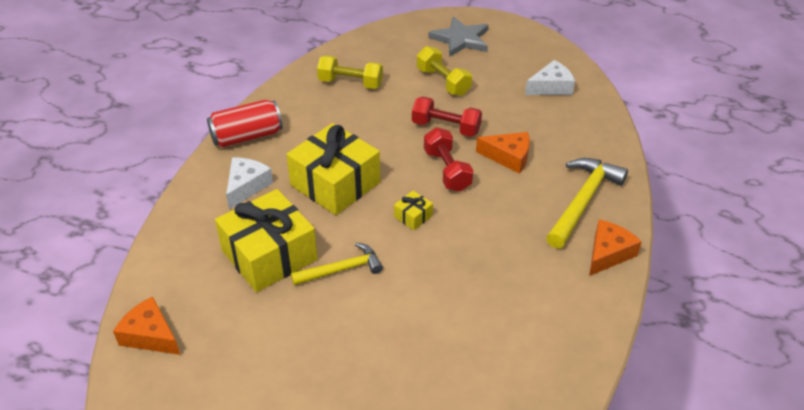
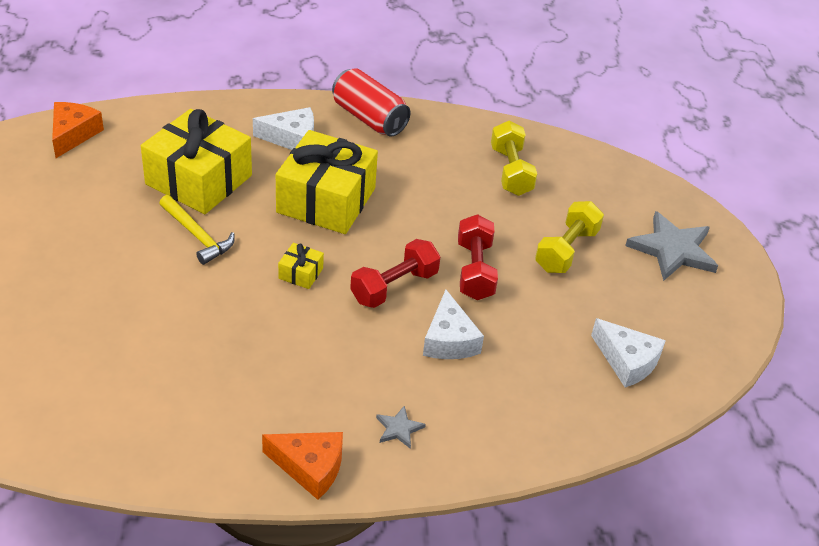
camera: 65 degrees right, 0 degrees up
orange cheese [476,132,530,174] -> white cheese [423,290,484,359]
yellow hammer [546,158,628,249] -> grey star [376,406,426,449]

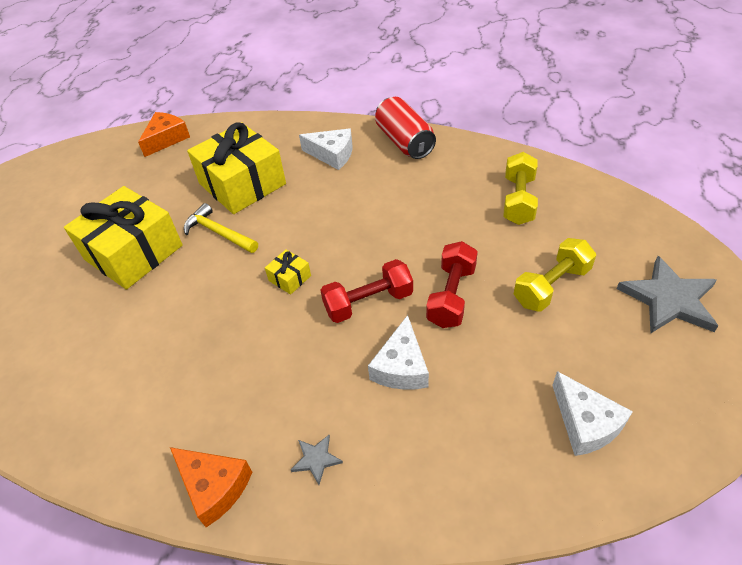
camera: 25 degrees right, 5 degrees up
yellow hammer [159,195,234,265] -> yellow hammer turned 150 degrees clockwise [184,203,258,253]
yellow gift [276,130,378,234] -> yellow gift moved to [64,186,183,289]

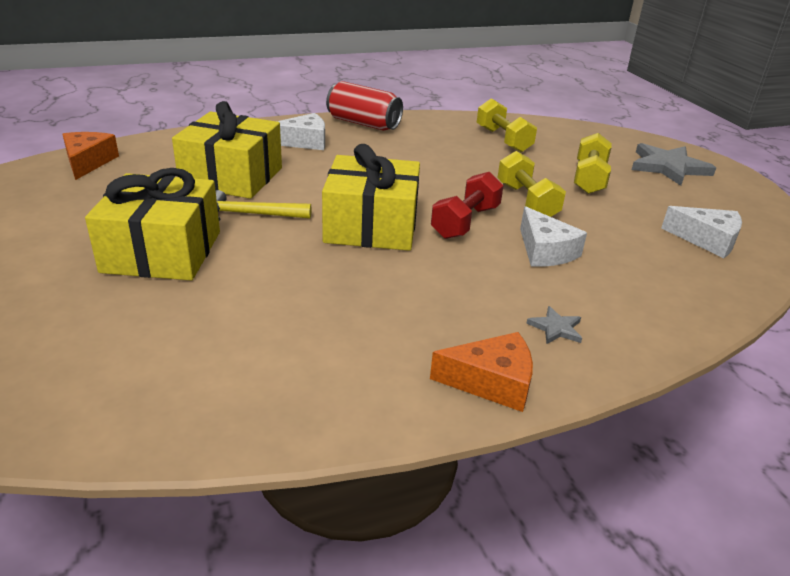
camera: 40 degrees left, 15 degrees down
yellow gift [265,250,311,295] -> yellow gift [322,144,420,251], size x2.43
red dumbbell [426,241,478,328] -> yellow dumbbell [497,151,566,217]

